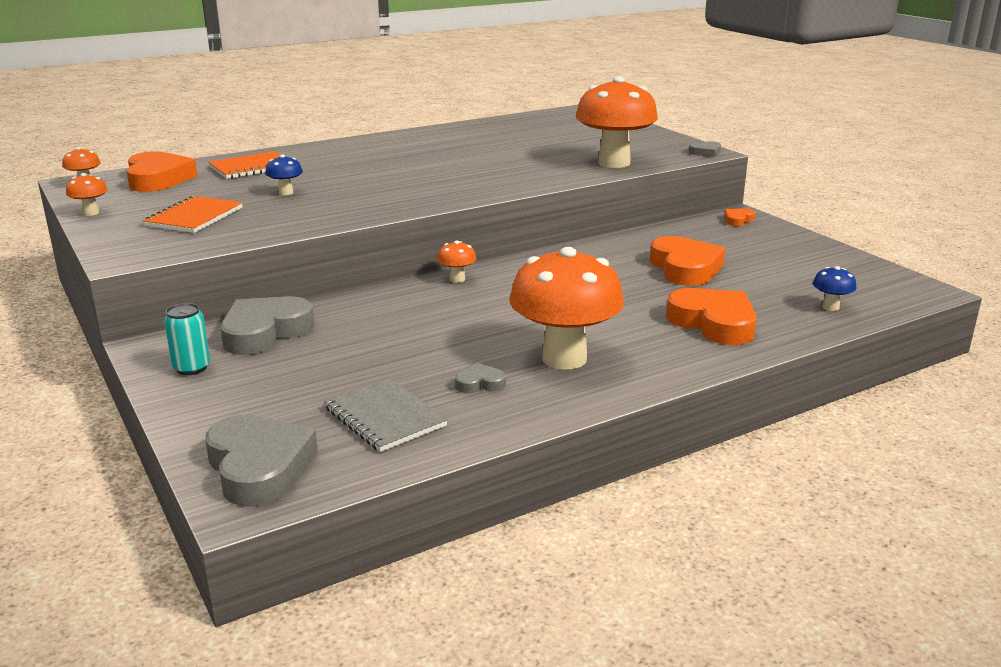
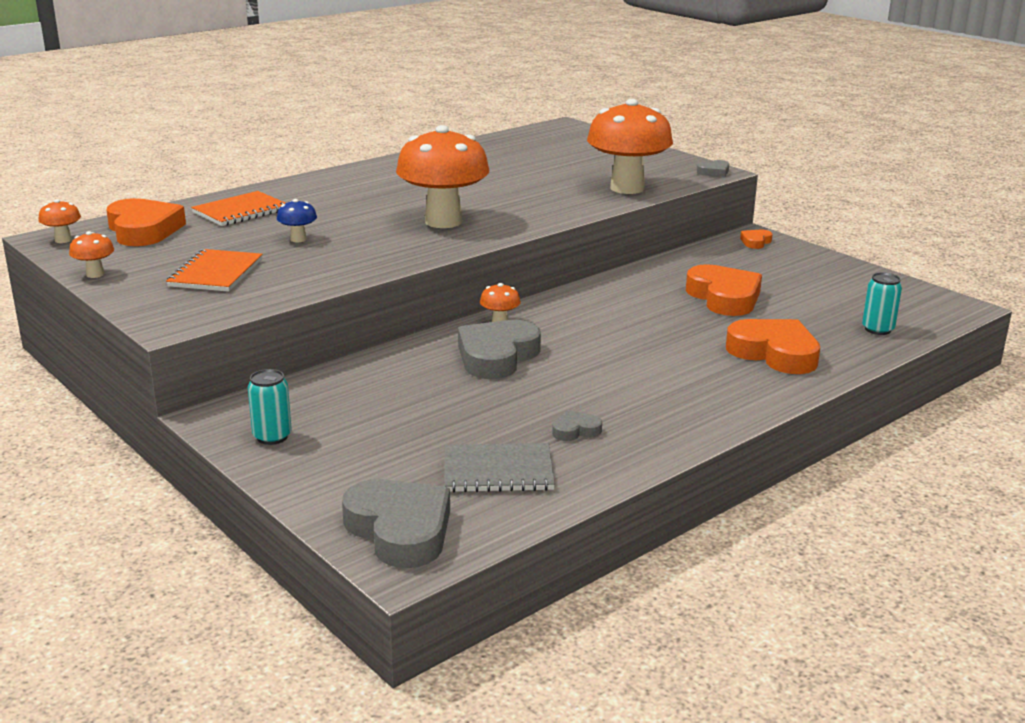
camera: 10 degrees left, 0 degrees up
grey heart [220,296,314,355] -> grey heart moved to [458,320,541,379]
grey notebook [324,378,448,452] -> grey notebook turned 45 degrees counterclockwise [445,443,555,492]
orange mushroom [509,247,624,370] -> orange mushroom moved to [396,125,489,228]
blue mushroom [813,266,856,311] -> turquoise can [862,272,902,335]

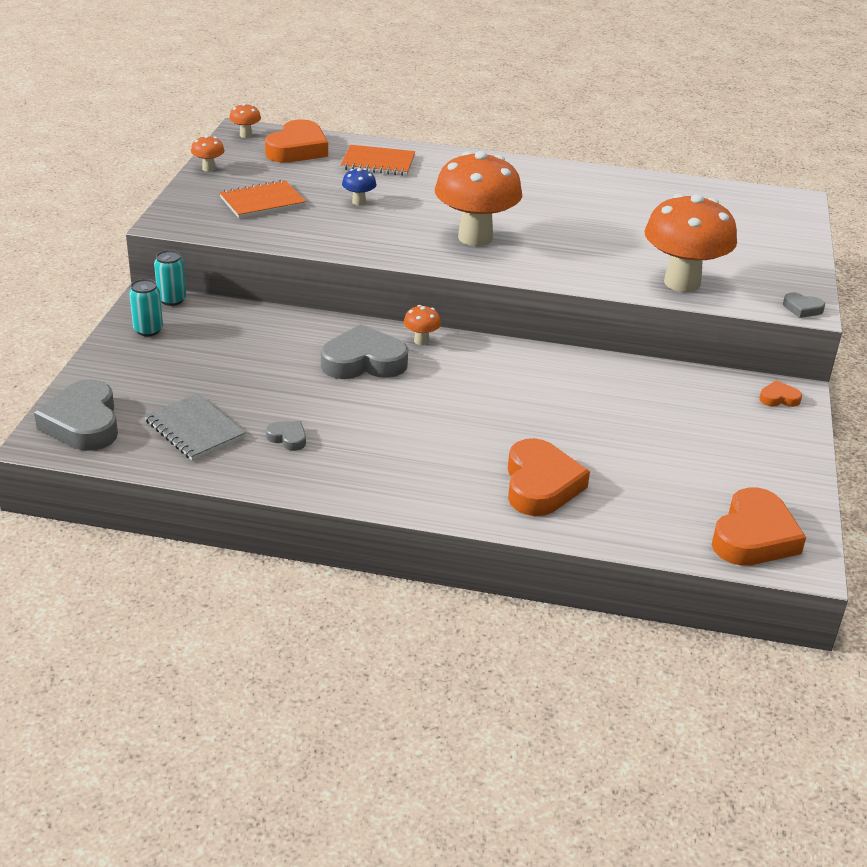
camera: 50 degrees right, 10 degrees up
grey heart [342,479,450,568] -> grey heart turned 150 degrees clockwise [34,379,118,451]
orange heart [686,264,762,316] -> orange heart moved to [712,487,806,566]
turquoise can [862,272,902,335] -> turquoise can moved to [154,250,186,306]

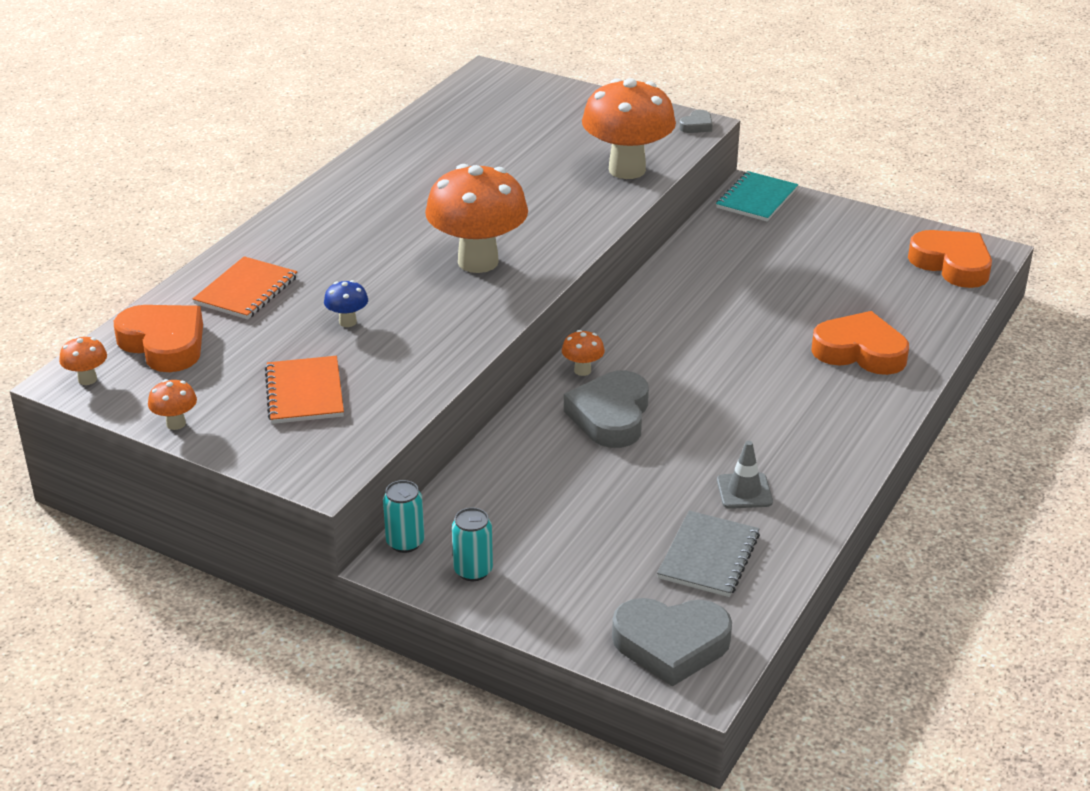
camera: 70 degrees left, 0 degrees up
grey notebook [144,393,246,460] -> grey notebook turned 45 degrees counterclockwise [657,511,760,597]
grey heart [266,421,306,451] -> grey traffic cone [717,441,773,509]
orange heart [760,380,802,407] -> turquoise notebook [716,171,798,221]

